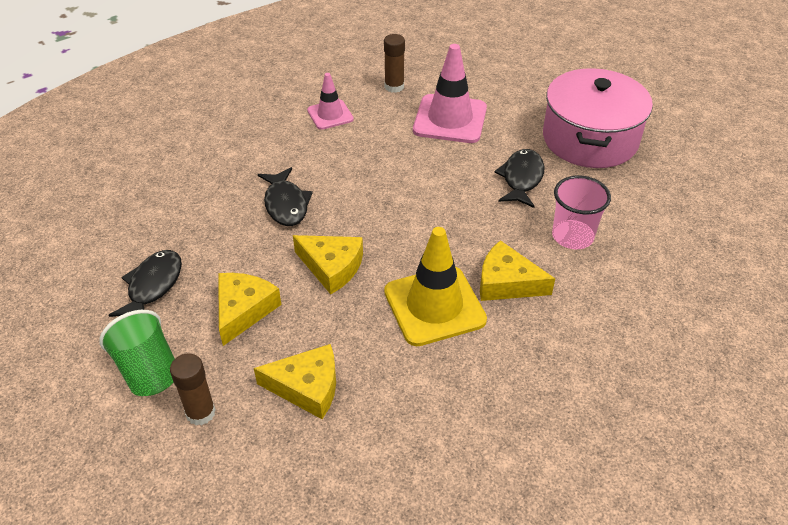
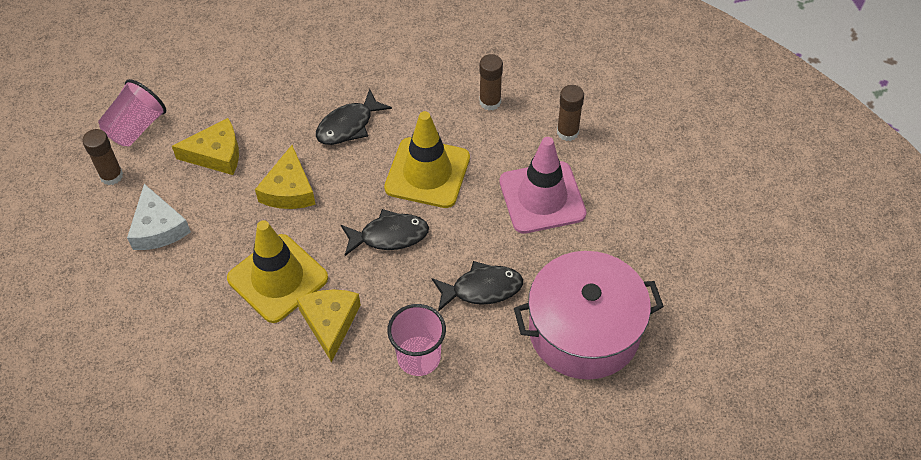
camera: 65 degrees right, 10 degrees up
green cup [99,310,175,396] -> pink cup [98,79,166,146]
black fish [109,250,182,317] -> black fish moved to [341,209,429,256]
yellow cheese [254,344,336,419] -> white cheese [127,184,191,250]
pink traffic cone [307,73,354,130] -> brown glue stick [479,54,503,110]
none -> yellow traffic cone [384,111,470,208]

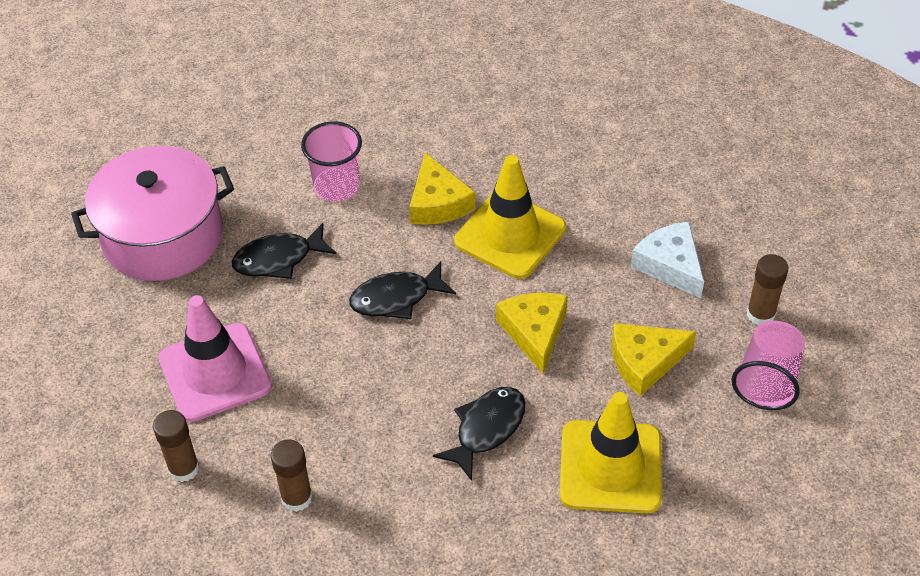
camera: 170 degrees right, 5 degrees down
yellow traffic cone [384,111,470,208] -> yellow traffic cone moved to [560,392,662,513]

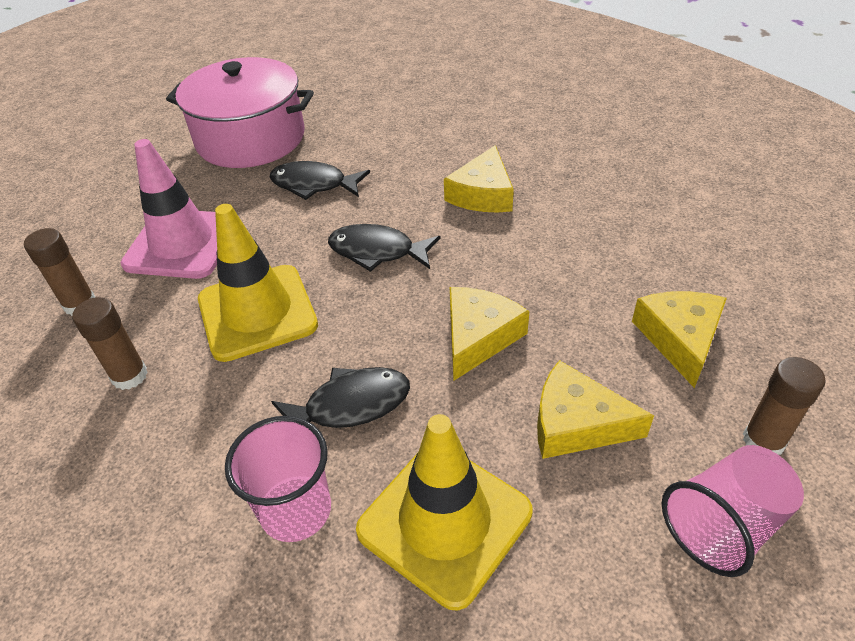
camera: 35 degrees right, 5 degrees down
pink cup [301,121,362,202] -> pink cup moved to [225,416,331,542]
yellow traffic cone [454,155,566,279] -> yellow traffic cone moved to [198,204,318,362]
white cheese [631,222,704,298] -> yellow cheese [632,291,727,388]

